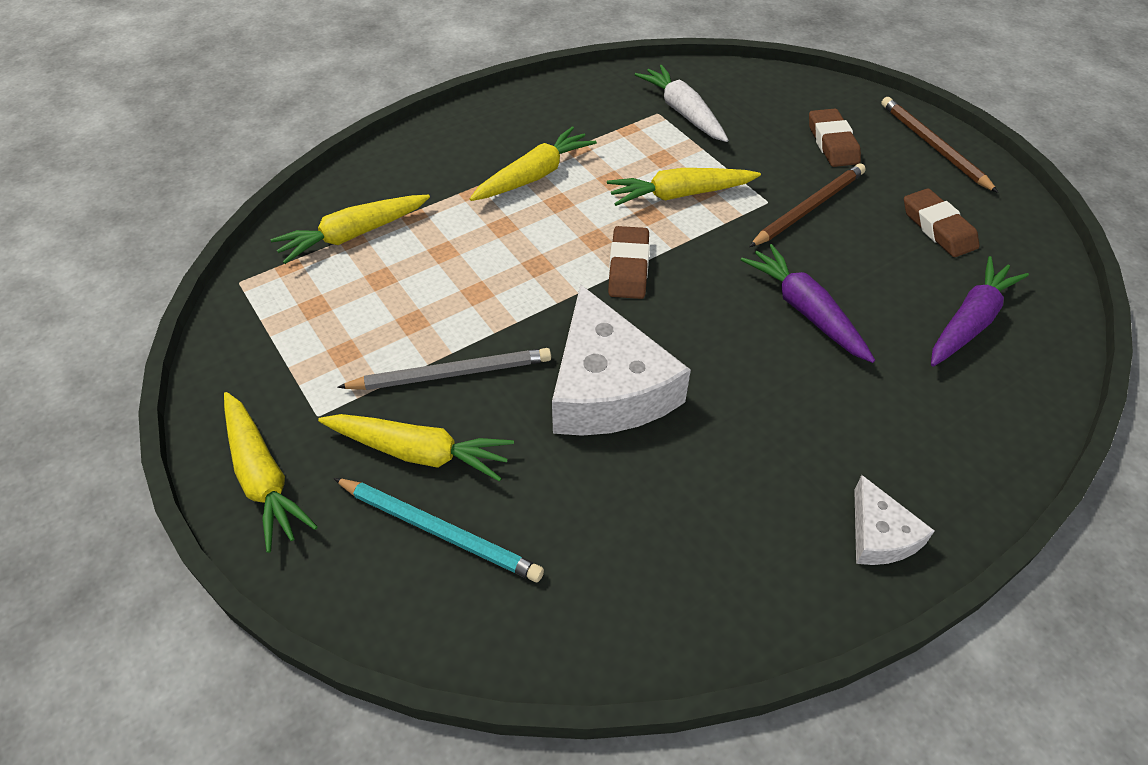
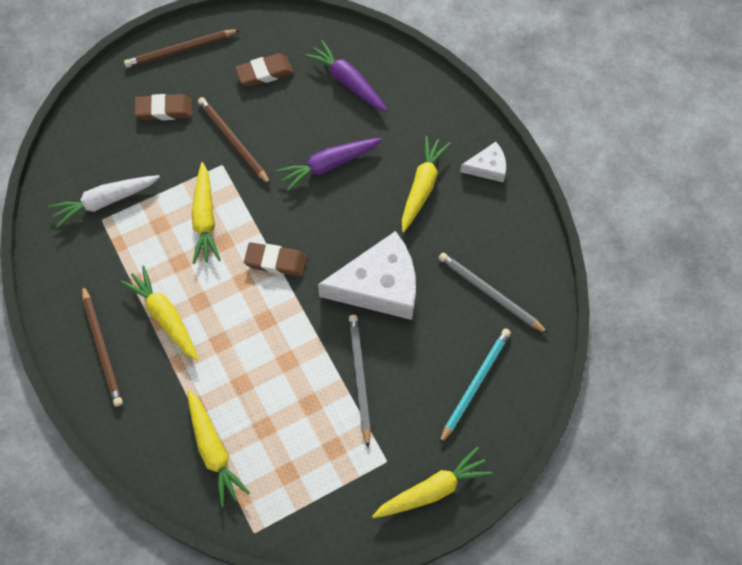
camera: 85 degrees left, 15 degrees up
yellow carrot [318,414,514,482] -> yellow carrot moved to [402,136,451,232]
none -> brown pencil [82,285,123,406]
none -> grey pencil [439,253,549,334]

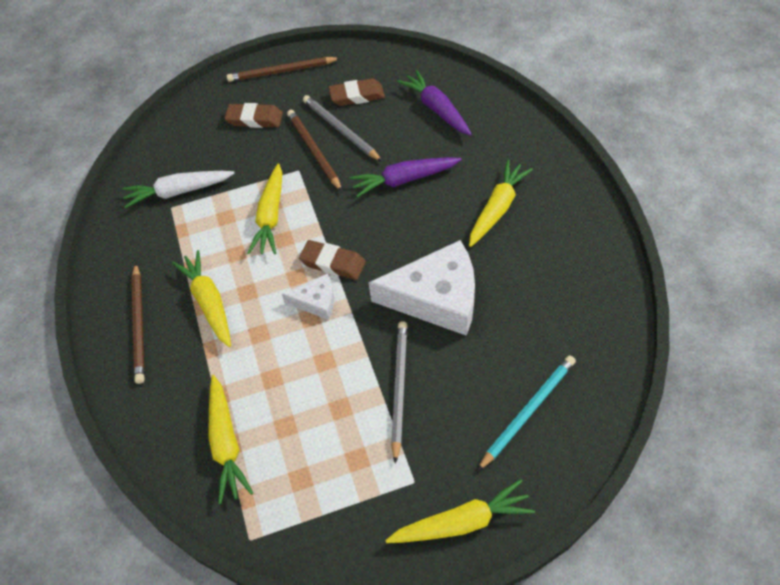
camera: 15 degrees right, 10 degrees down
grey pencil [439,253,549,334] -> grey pencil moved to [303,95,383,162]
white cheese [460,142,506,182] -> white cheese moved to [282,273,334,320]

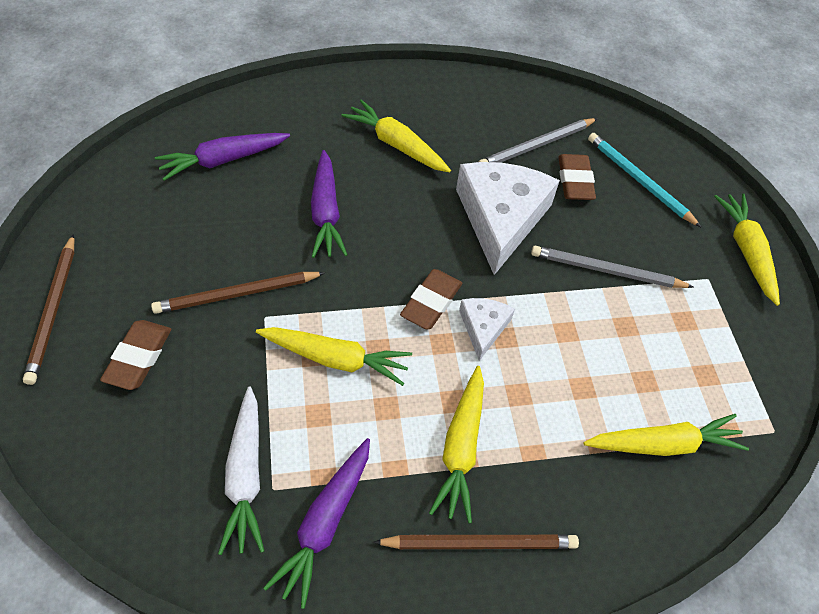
camera: 90 degrees left, 0 degrees up
yellow carrot [172,250,231,347] -> yellow carrot turned 60 degrees counterclockwise [429,366,484,523]
grey pencil [303,95,383,162] -> grey pencil moved to [479,118,598,163]
brown eraser [329,78,385,106] -> brown eraser moved to [558,154,596,200]
none -> purple carrot [263,438,370,609]

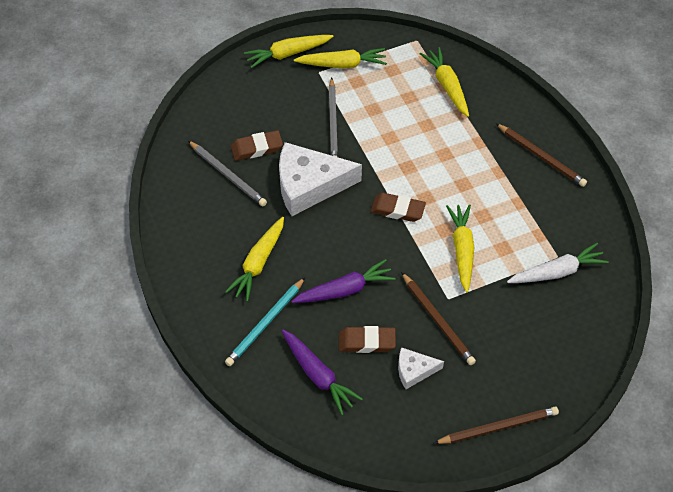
camera: 100 degrees left, 0 degrees up
brown eraser [100,320,171,390] -> brown eraser moved to [339,326,396,353]
purple carrot [263,438,370,609] -> none
brown pencil [373,535,579,549] -> brown pencil turned 150 degrees clockwise [496,123,587,187]
yellow carrot [429,366,484,523] -> yellow carrot moved to [294,48,387,68]
white cheese [459,298,515,361] -> white cheese moved to [398,347,444,389]
turquoise pencil [588,133,701,227] -> turquoise pencil moved to [225,277,305,366]

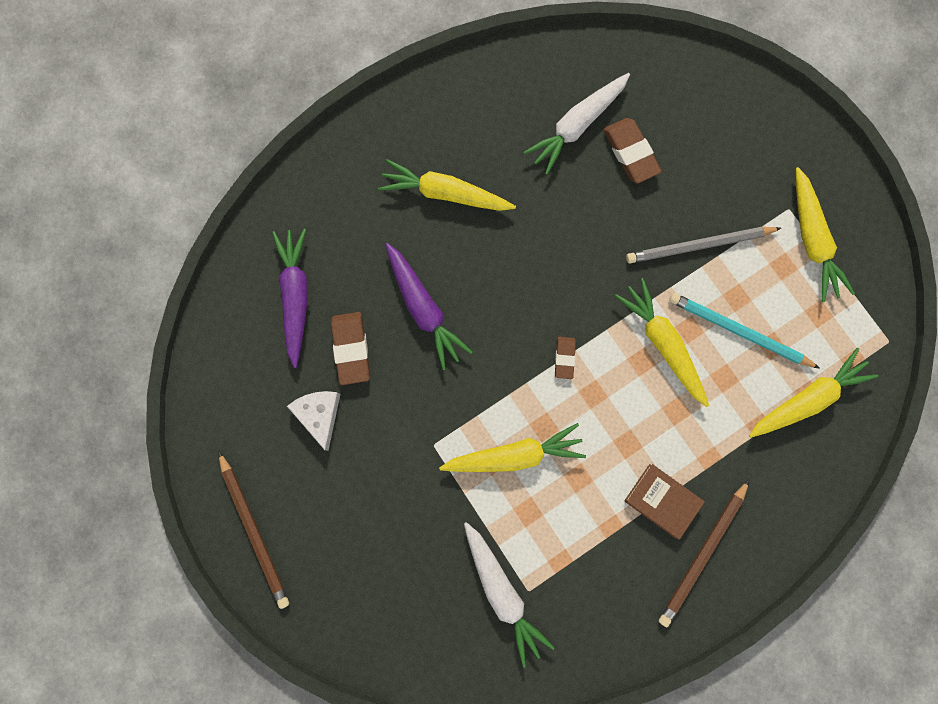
camera: 80 degrees right, 25 degrees up
grey pencil [188,141,267,206] -> white carrot [523,73,630,175]
turquoise pencil [225,277,305,366] -> turquoise pencil moved to [669,293,820,369]
yellow carrot [244,35,333,68] -> yellow carrot moved to [615,278,709,407]
white cheese [279,142,362,216] -> none
purple carrot [282,330,363,415] -> purple carrot turned 135 degrees clockwise [272,229,308,368]
brown eraser [370,193,426,222] -> brown eraser [555,337,576,379], size x0.59
brown pencil [401,272,476,365] -> none
none -> brown book [624,464,705,540]

